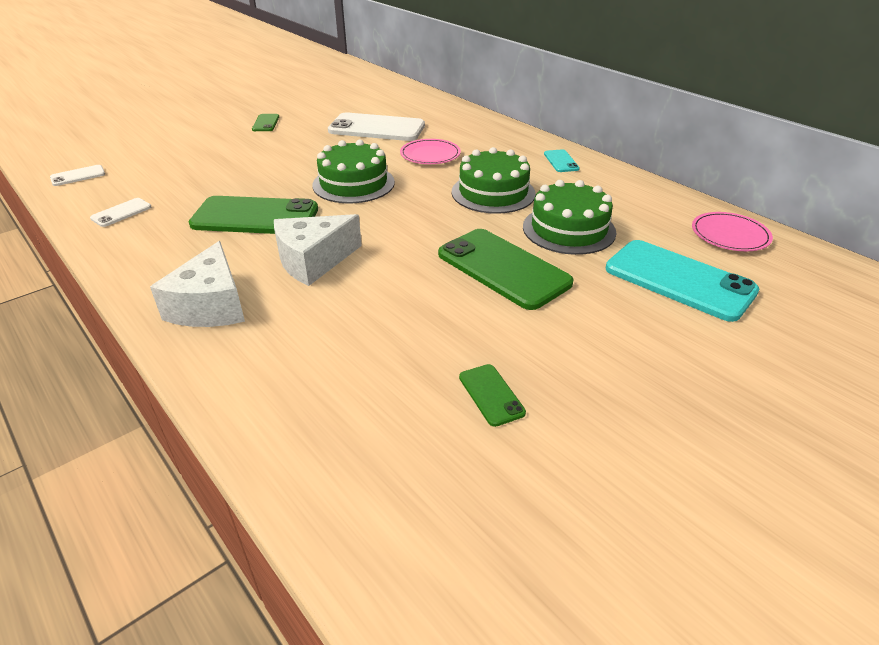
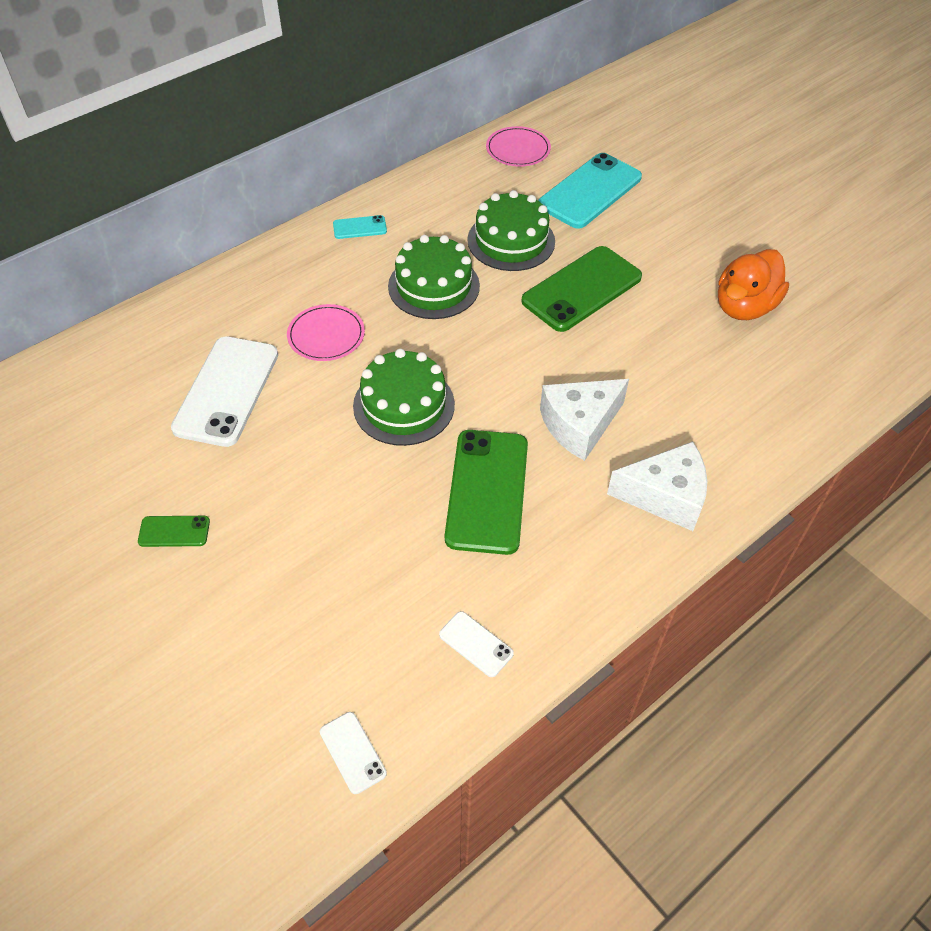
camera: 90 degrees left, 15 degrees up
white cheese [274,214,362,286] -> white cheese turned 90 degrees clockwise [540,379,629,461]
green phone [459,364,526,427] -> orange duck [718,249,789,320]

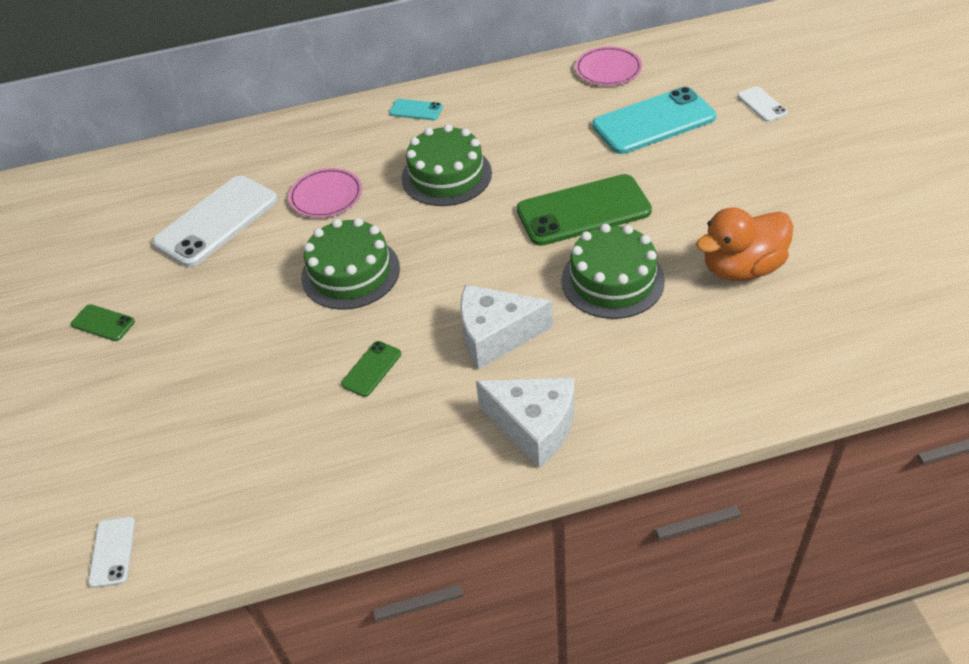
camera: 30 degrees right, 5 degrees down
white phone [439,611,514,677] -> white phone moved to [737,86,788,122]
green phone [445,430,528,555] -> green phone [341,341,401,397], size x0.46
green cake [467,190,555,271] -> green cake moved to [561,224,665,319]

